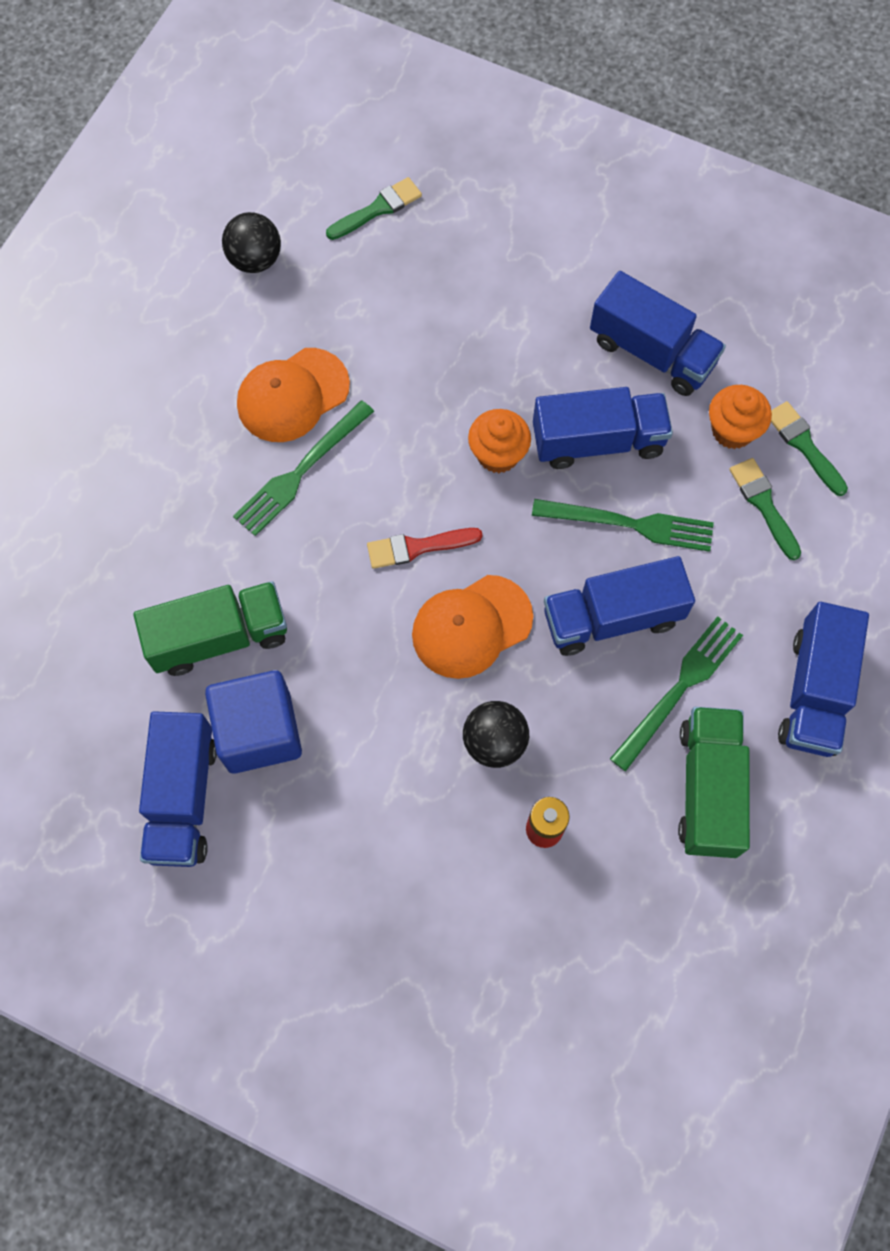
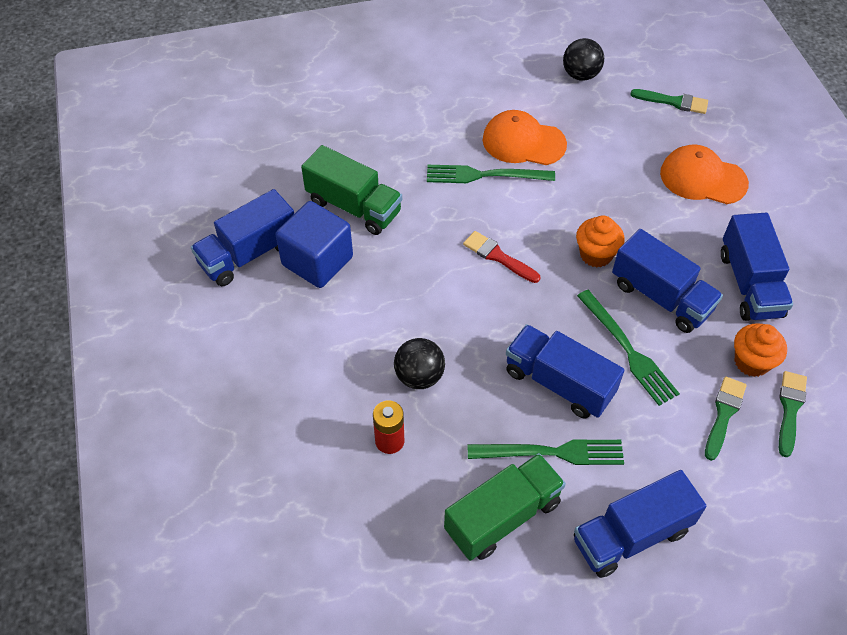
camera: 50 degrees right, 15 degrees down
orange cap [412,575,533,679] -> orange cap moved to [660,144,749,204]

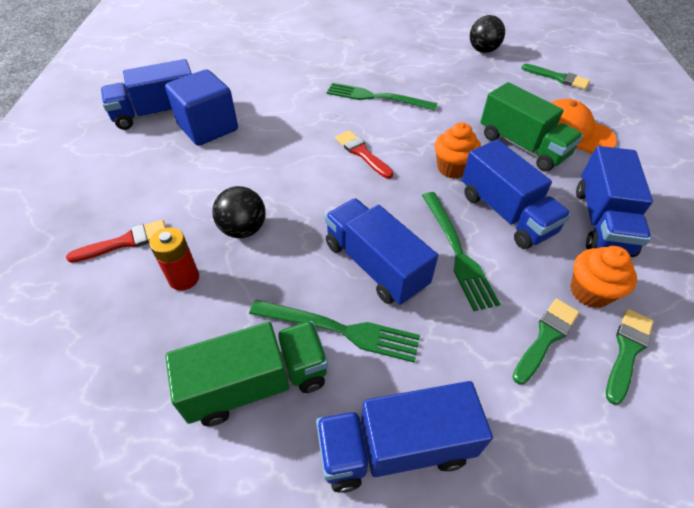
camera: 15 degrees right, 5 degrees down
green truck [301,145,402,235] -> green truck moved to [480,82,583,171]
orange cap [483,110,567,165] -> none
none -> red brush [66,220,166,263]

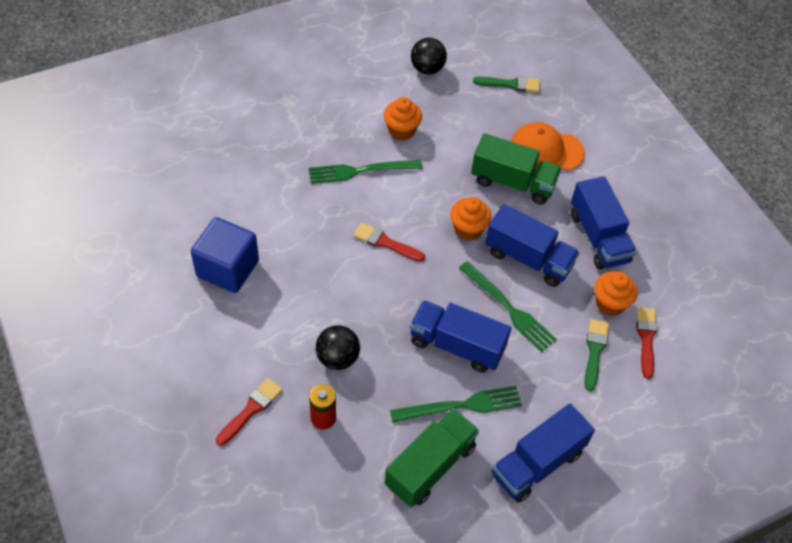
camera: 30 degrees left, 5 degrees up
blue truck [101,59,192,130] -> none
green brush [606,309,653,405] -> red brush [636,307,657,379]
none -> orange cupcake [384,97,422,141]

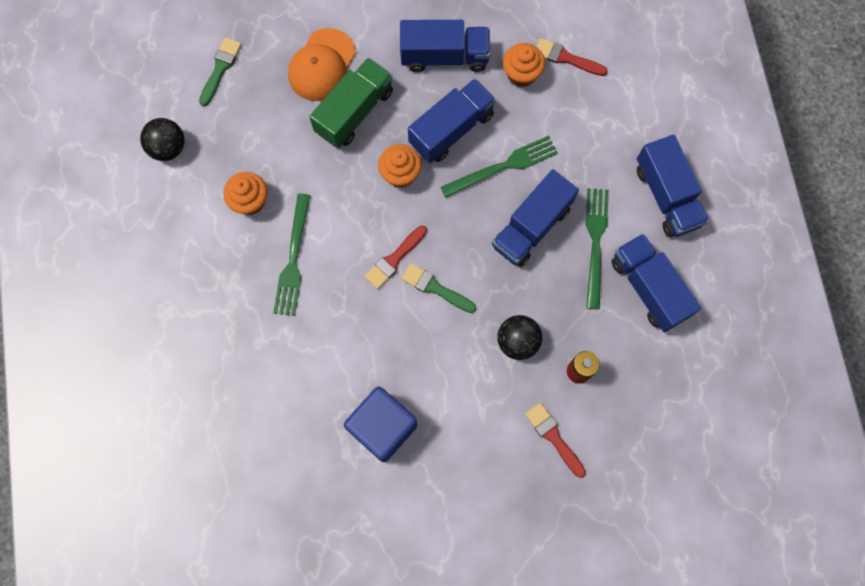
camera: 70 degrees left, 20 degrees up
green truck [385,408,479,507] -> blue truck [611,234,701,332]
green brush [584,319,609,391] -> green brush moved to [401,263,476,313]

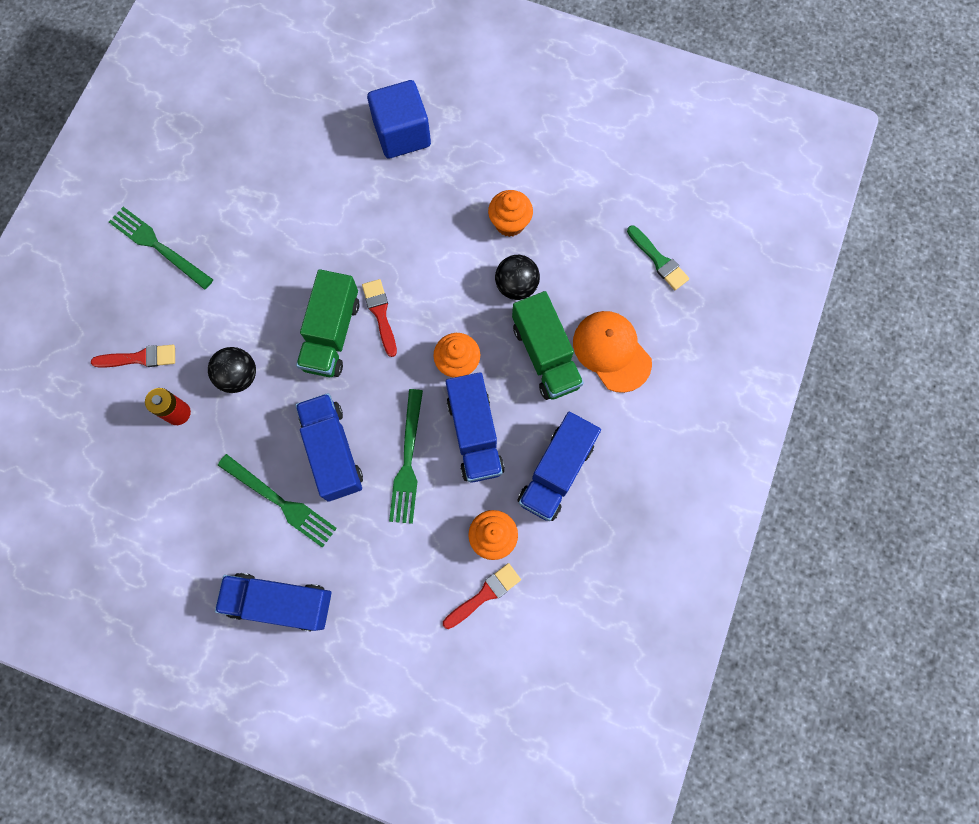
camera: 120 degrees right, 0 degrees up
black ball [140,118,185,161] -> black ball moved to [495,255,540,300]
green fork [273,193,311,316] -> green fork moved to [109,207,213,290]
blue cube [344,387,417,462] -> blue cube moved to [367,80,431,158]
green brush [401,263,476,313] -> green truck [296,269,360,377]
blue truck [611,234,701,332] -> none

